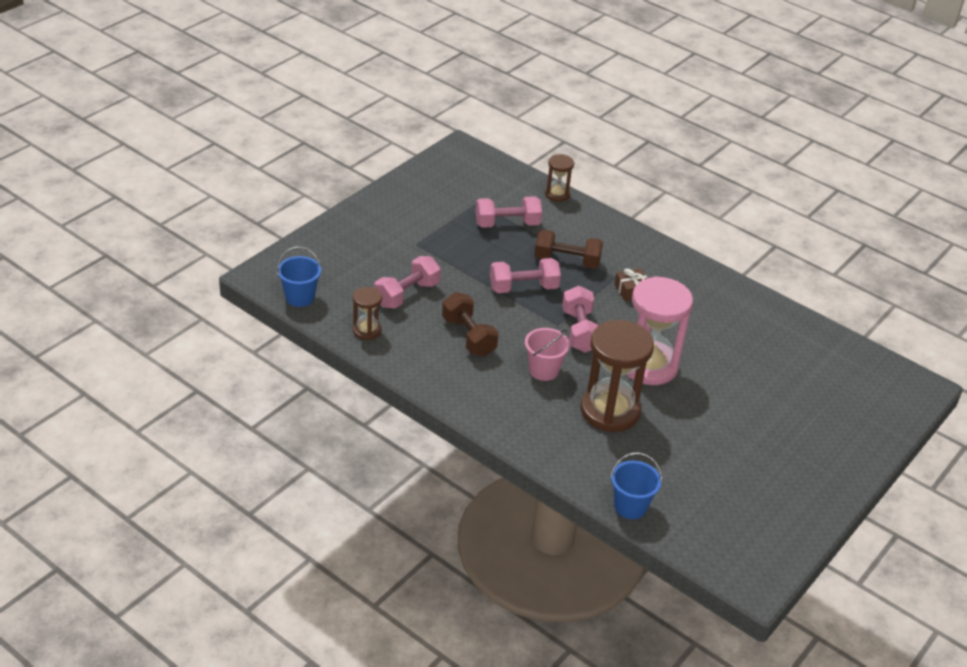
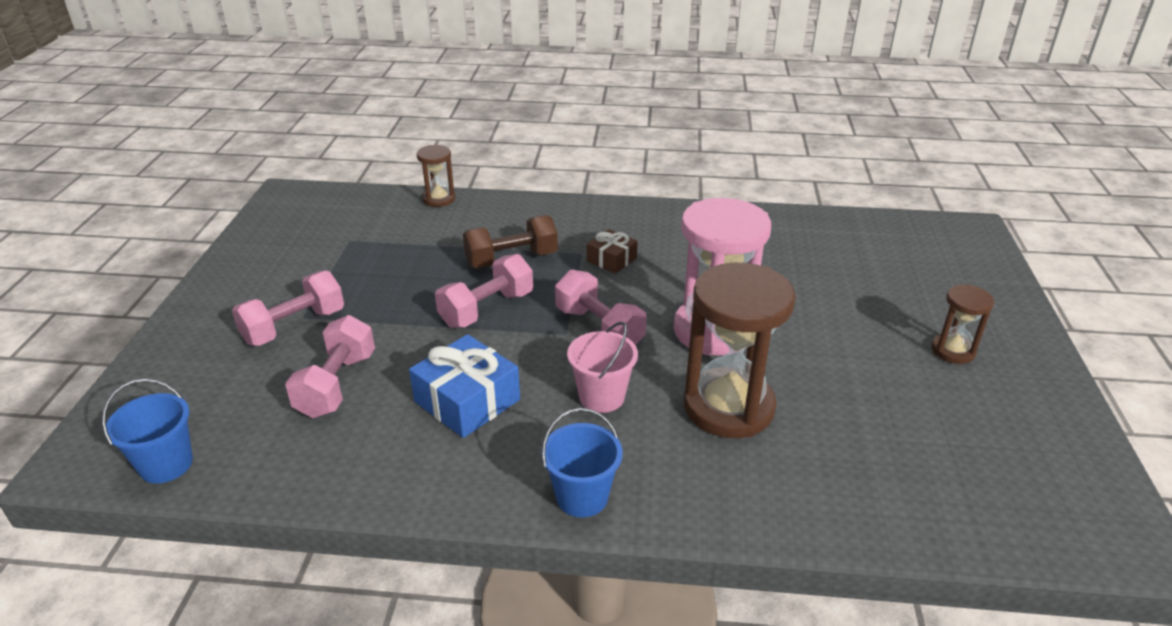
camera: 30 degrees left, 5 degrees down
brown hourglass [353,287,382,340] -> brown hourglass moved to [931,284,994,364]
brown dumbbell [442,292,499,356] -> blue gift [409,334,520,438]
pink dumbbell [476,196,542,228] -> pink dumbbell moved to [232,270,344,346]
blue bucket [610,453,662,519] -> blue bucket moved to [541,408,623,517]

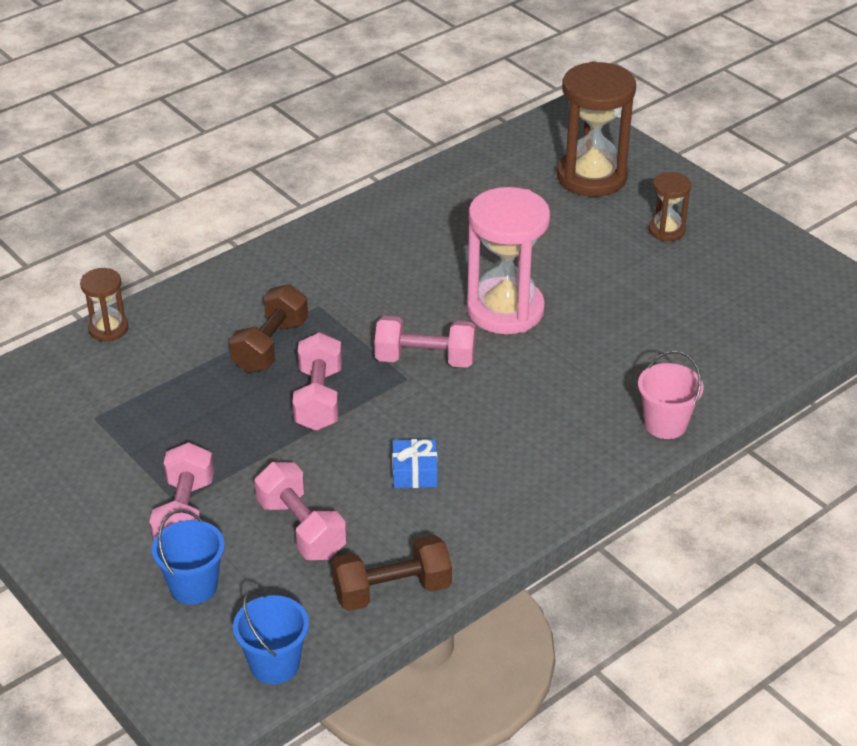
camera: 45 degrees left, 5 degrees up
blue gift [409,334,520,438] -> blue gift [392,439,438,488], size x0.59
blue bucket [541,408,623,517] -> blue bucket moved to [152,510,225,605]
pink bucket [567,322,638,413] -> pink bucket moved to [638,351,704,439]
brown gift [587,229,638,274] -> none
brown hourglass [684,263,796,438] -> brown hourglass moved to [557,61,636,197]
none -> brown dumbbell [331,535,452,611]

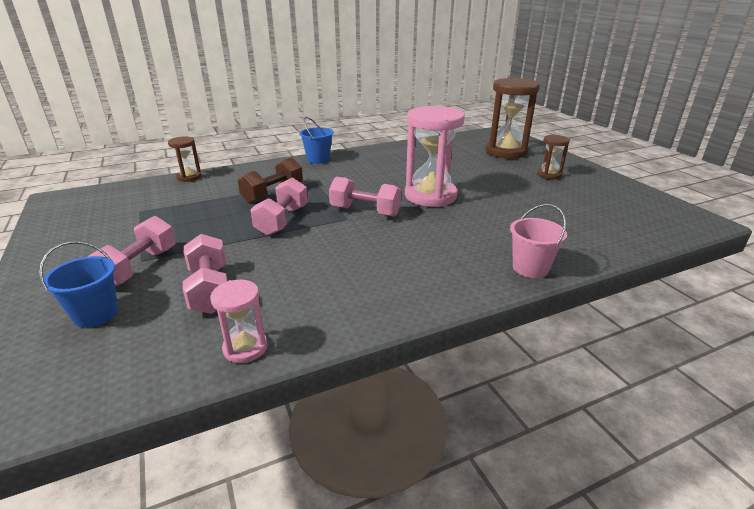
camera: 15 degrees right, 10 degrees down
blue bucket [233,590,309,684] -> blue bucket moved to [299,117,334,164]
brown dumbbell [331,535,452,611] -> pink hourglass [210,280,267,363]
blue gift [392,439,438,488] -> none

